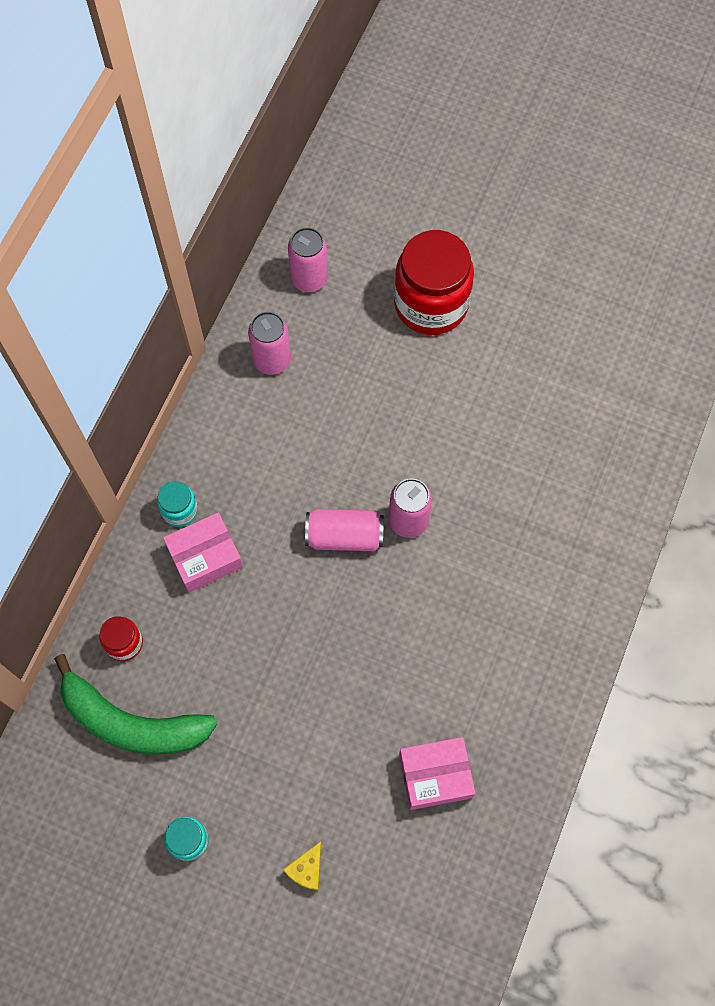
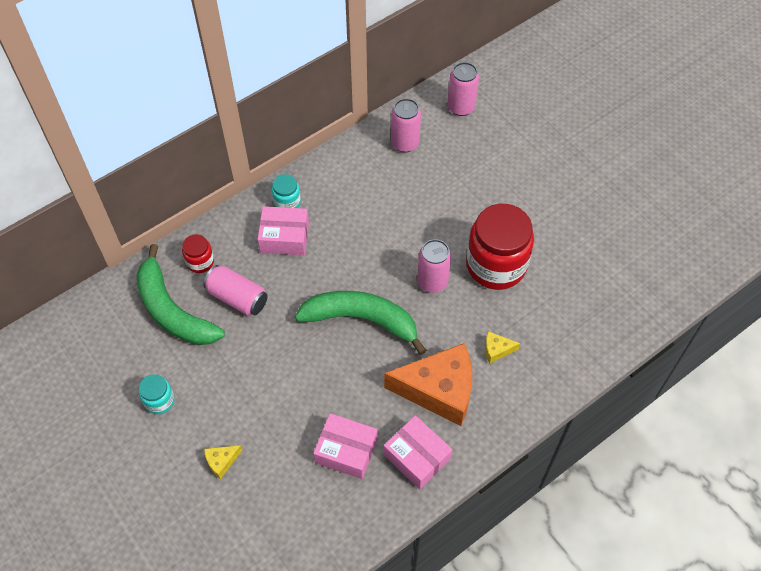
camera: 30 degrees right, 10 degrees down
pink can [305,509,384,551] -> pink can moved to [203,265,268,316]
red jar [394,230,474,335] -> red jar moved to [466,204,534,290]
none -> green banana [295,291,426,355]
none -> orange cheese [384,343,472,426]
none -> pink box [384,415,452,489]
none -> yellow cheese [485,331,520,363]

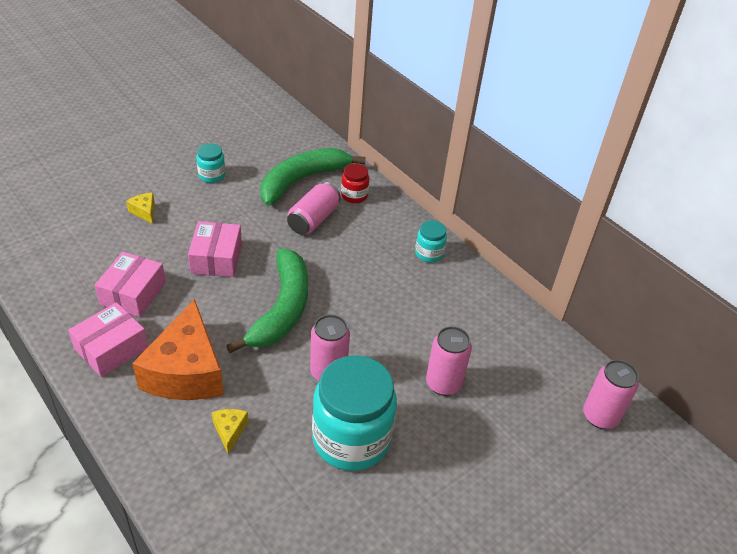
camera: 85 degrees right, 15 degrees down
pink box [257,206,309,255] -> pink box moved to [188,221,242,277]
pink can [391,98,421,152] -> pink can moved to [426,326,472,396]
red jar [466,204,534,290] -> turquoise jar [312,355,397,471]

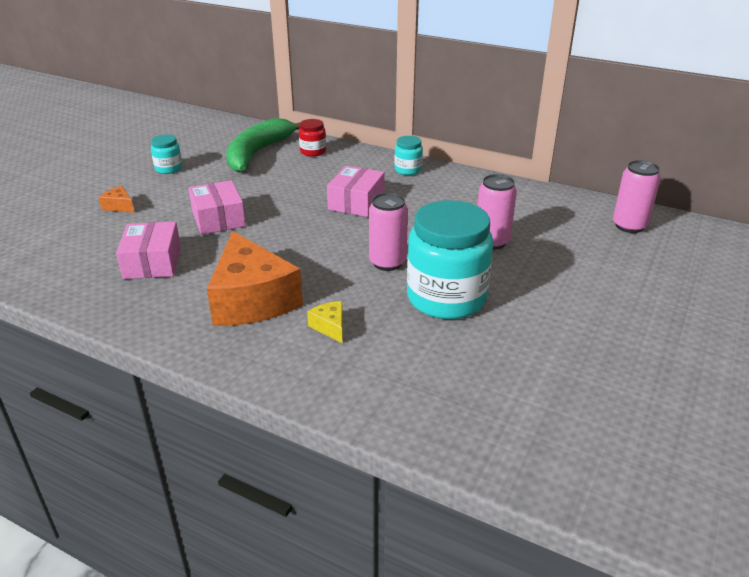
camera: 20 degrees left, 10 degrees down
pink box [68,302,148,377] -> pink box moved to [327,166,385,217]
yellow cheese [126,193,155,224] -> orange cheese [98,186,135,213]
green banana [226,248,308,353] -> none
pink can [287,182,341,235] -> none

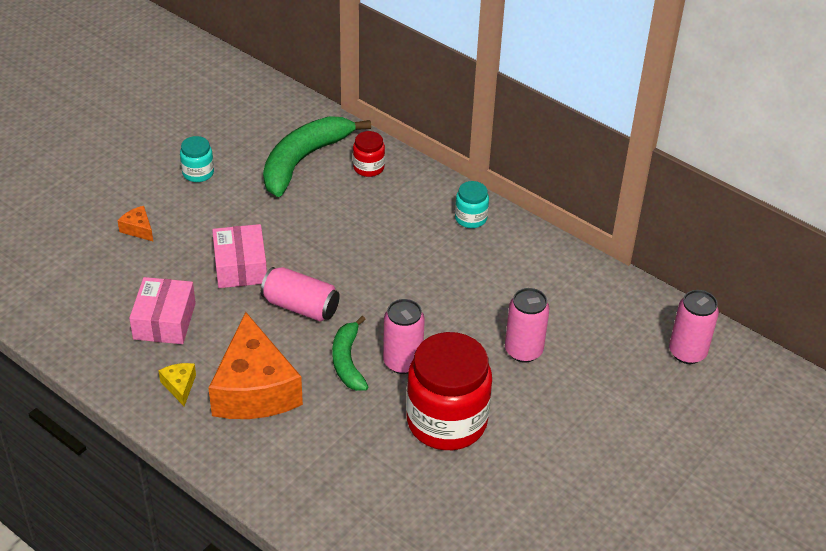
camera: 10 degrees right, 10 degrees up
yellow cheese [307,301,343,343] -> yellow cheese moved to [158,363,196,406]
pink box [327,166,385,217] -> none
turquoise jar [407,200,493,319] -> red jar [406,332,492,450]
none -> pink can [261,267,340,321]
none -> green banana [332,316,368,391]

